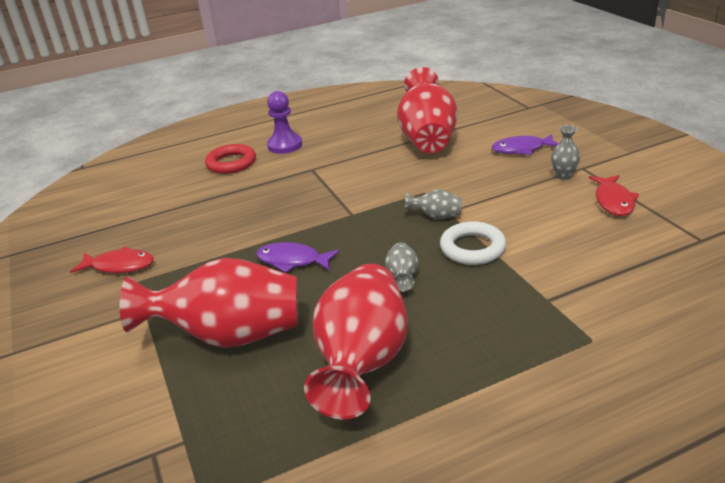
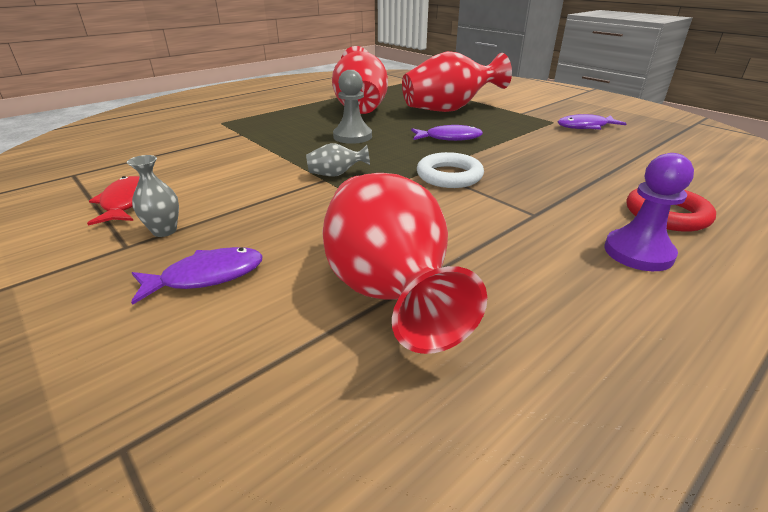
camera: 160 degrees right, 0 degrees up
red fish [70,247,154,273] -> purple fish [558,114,627,130]
grey vase [385,242,419,291] -> grey pawn [333,70,372,144]
white ring [440,221,506,265] -> white ring moved to [417,152,484,188]

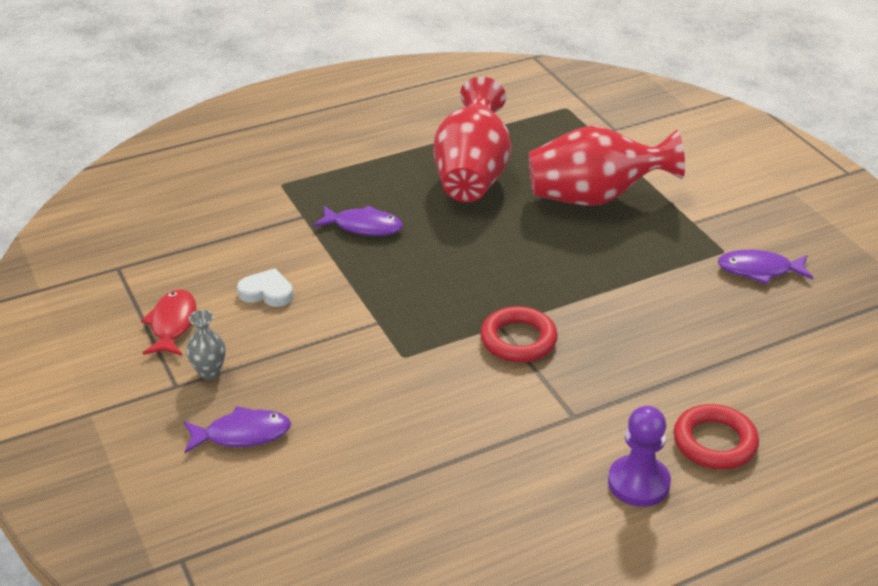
camera: 15 degrees right, 5 degrees up
grey vase [306,143,370,177] -> none
red vase [322,173,487,354] -> none
grey pawn [333,70,372,144] -> none
purple fish [411,125,483,141] -> purple fish moved to [313,205,403,236]
white ring [417,152,484,188] -> red ring [480,306,558,362]
none -> white heart [237,268,293,307]

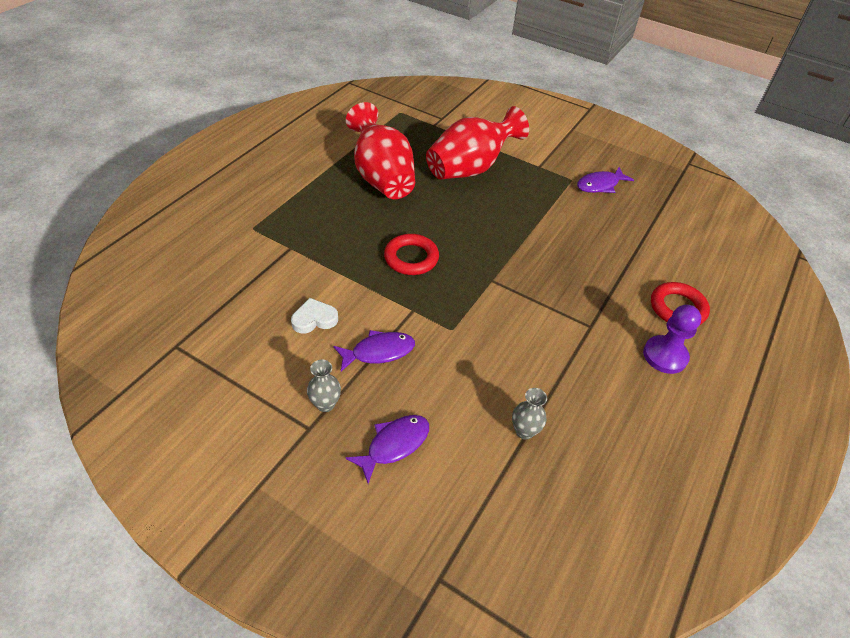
camera: 35 degrees left, 10 degrees up
red fish [141,289,196,356] -> none
purple fish [313,205,403,236] -> purple fish moved to [333,330,415,372]
red ring [480,306,558,362] -> red ring moved to [384,234,439,275]
none -> grey vase [512,388,547,440]

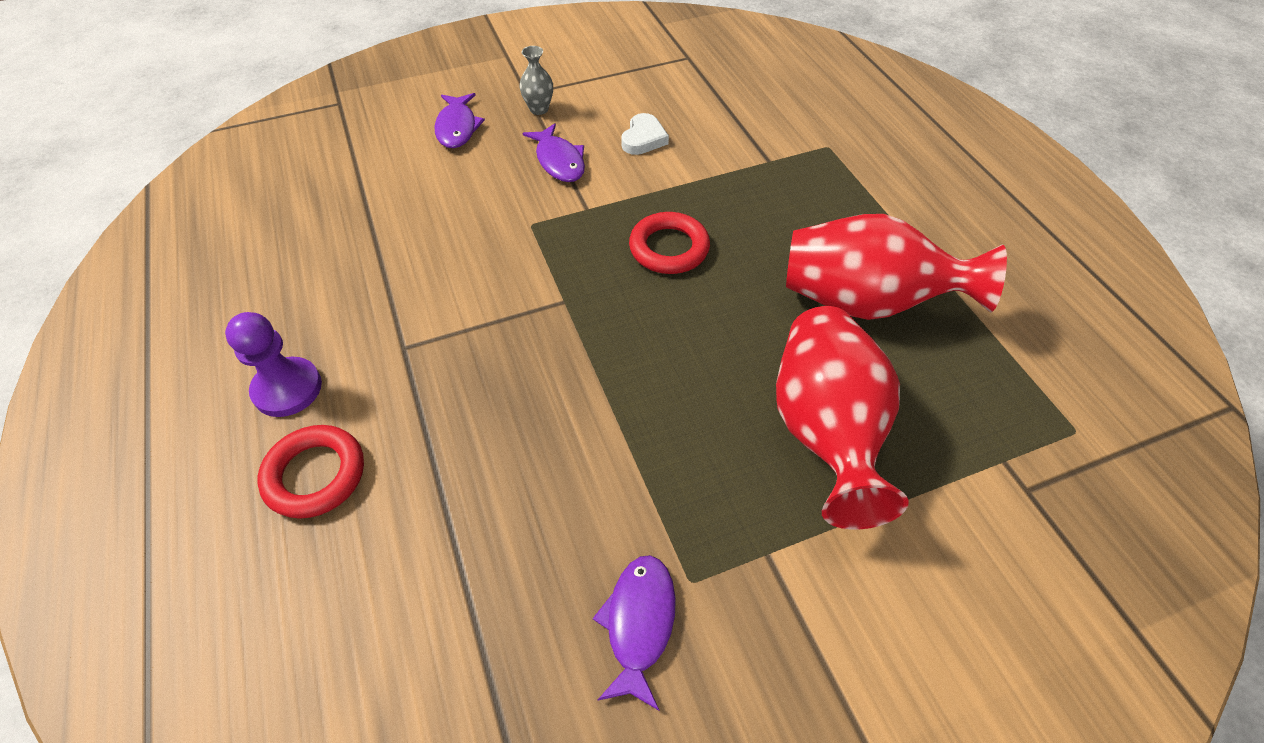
camera: 130 degrees right, 5 degrees up
purple fish [333,330,415,372] -> purple fish turned 45 degrees counterclockwise [523,123,585,182]
grey vase [512,388,547,440] -> none

